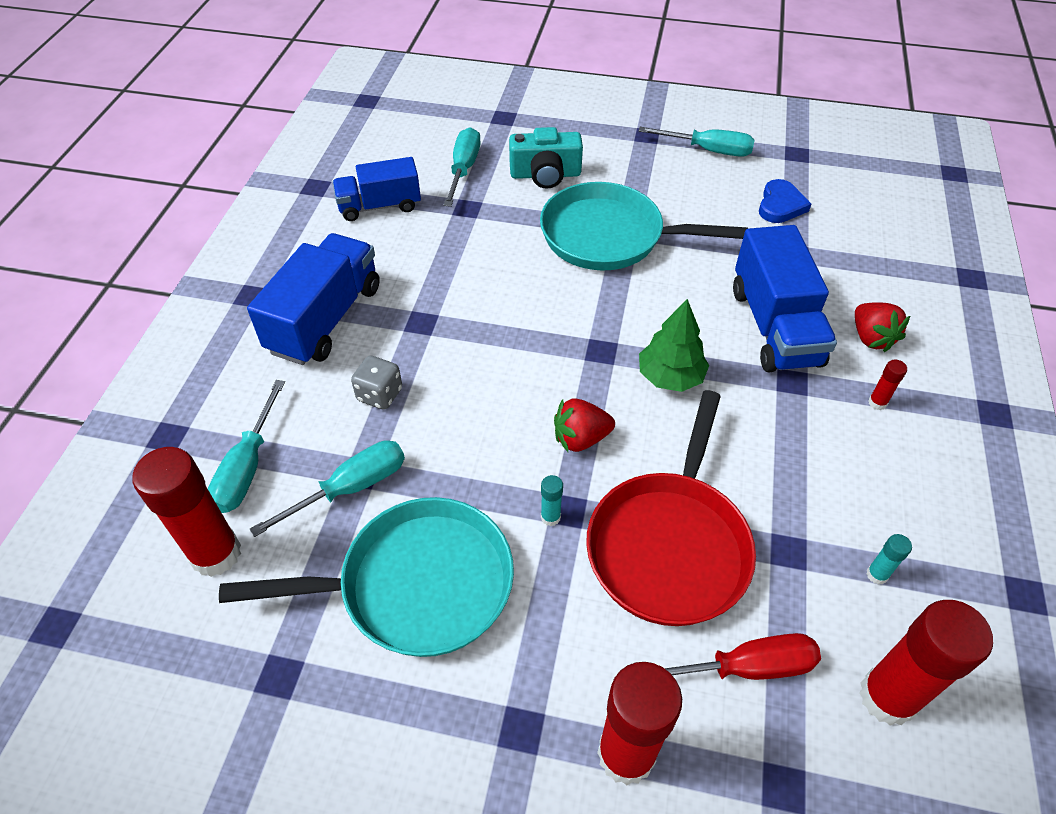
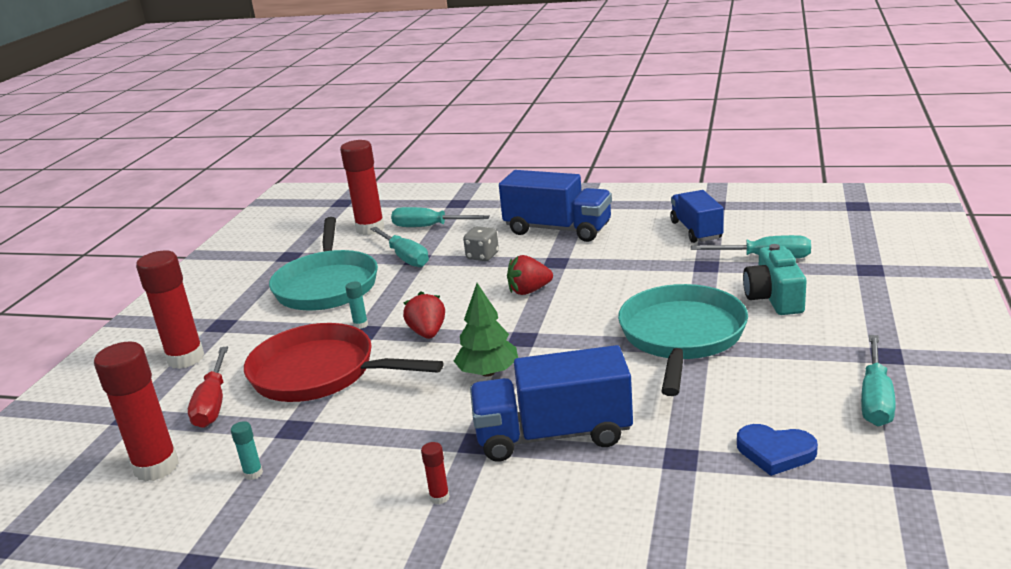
camera: 95 degrees right, 25 degrees down
red strawberry [855,302,910,352] -> red strawberry moved to [507,255,553,295]

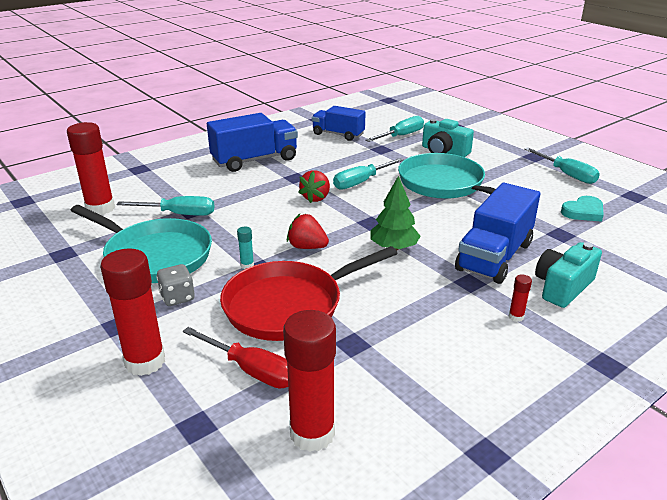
camera: 55 degrees left, 5 degrees up
turquoise glue stick [231,421,263,480] -> none
turquoise screwdriver [391,207,490,227] -> turquoise screwdriver moved to [333,158,404,190]
grey dice [463,226,499,261] -> grey dice moved to [156,264,195,306]
blue heart [737,424,818,476] -> turquoise heart [561,196,604,222]
none -> turquoise camera [535,242,602,308]

